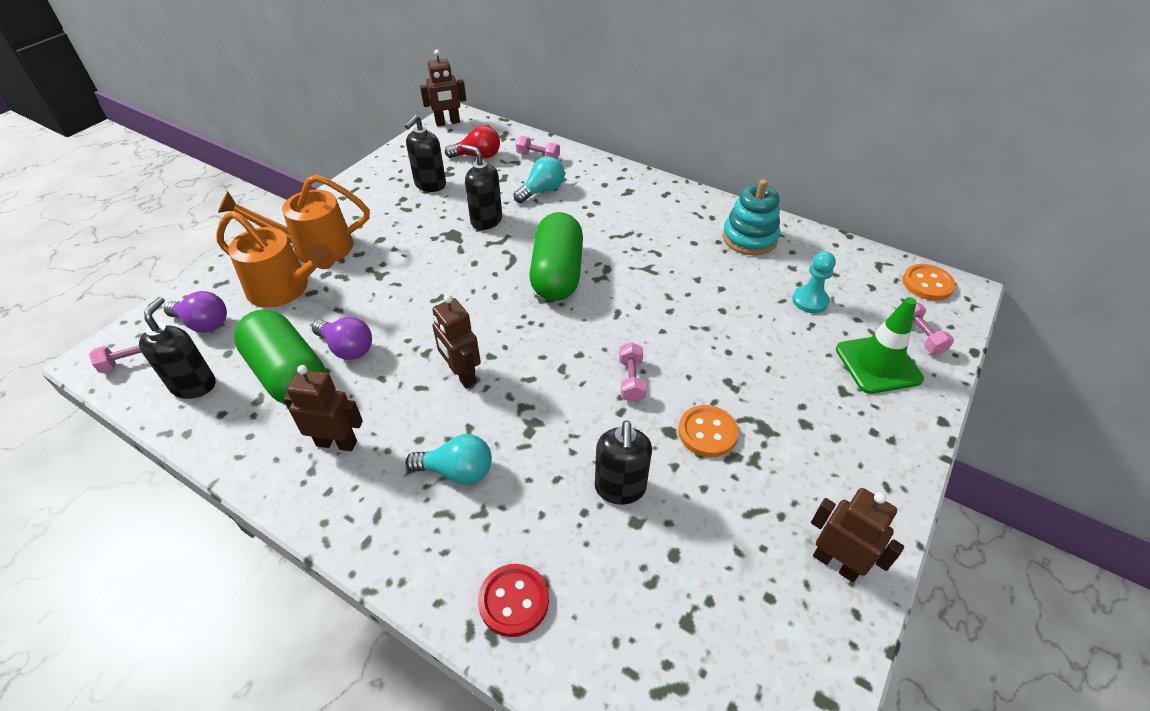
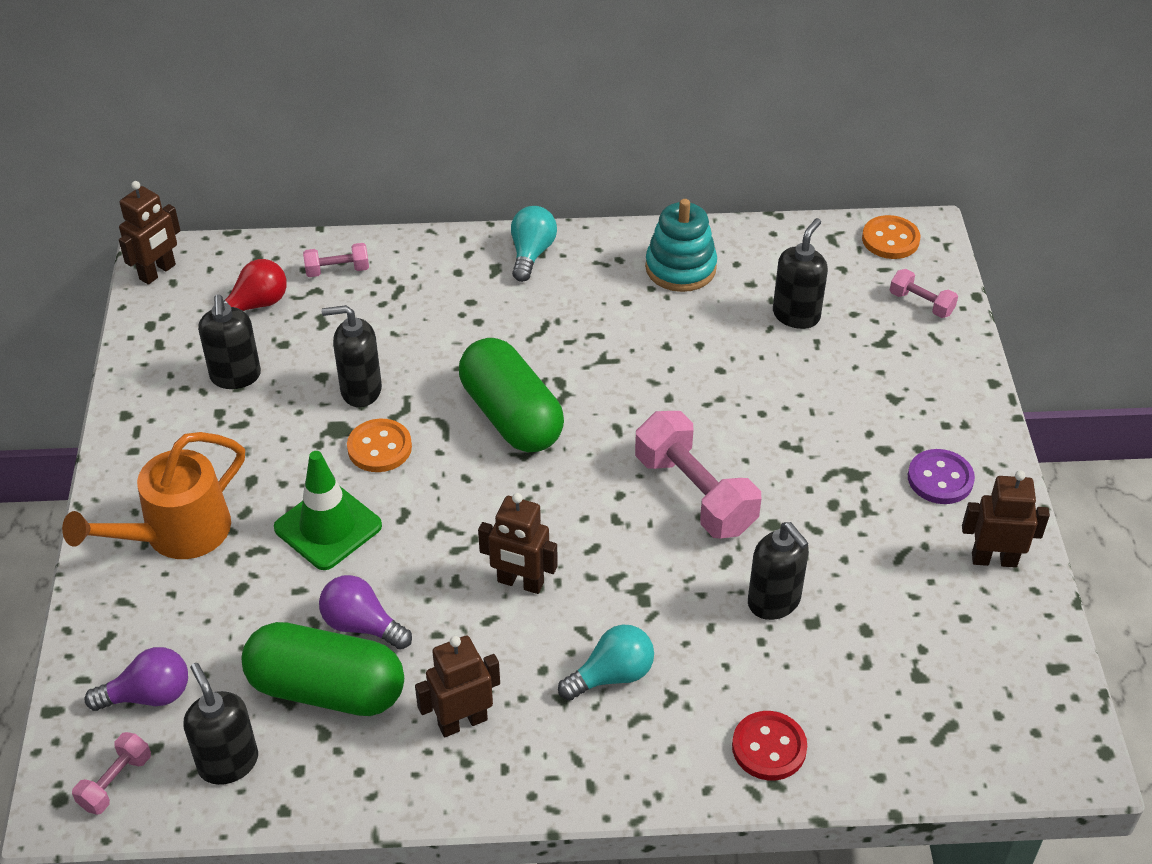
camera: 35 degrees left, 0 degrees up
orange watering can [216,211,335,308] -> none
purple light bulb [312,317,372,360] -> purple light bulb turned 150 degrees counterclockwise [319,575,412,649]
turquoise light bulb [514,156,565,203] -> turquoise light bulb moved to [511,206,557,282]
pink dumbbell [619,342,646,402] -> pink dumbbell [635,411,761,539], size x1.99
orange button [678,405,738,457] -> orange button moved to [347,419,412,472]
turquoise pawn [792,251,836,313] -> black soap dispenser [773,218,828,329]
green traffic cone [836,297,924,394] -> green traffic cone moved to [274,451,382,570]
none -> purple button [908,449,975,504]

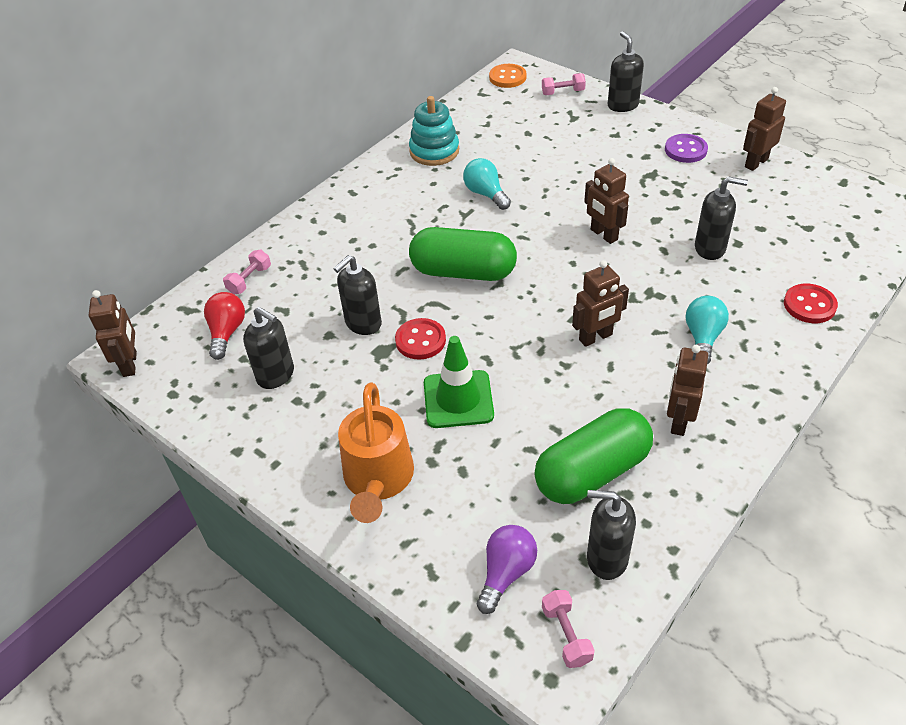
camera: 45 degrees left, 0 degrees up
purple light bulb [319,575,412,649] -> none
orange button [347,419,412,472] -> red button [395,318,446,359]
turquoise light bulb [511,206,557,282] -> turquoise light bulb moved to [463,158,511,210]
pink dumbbell [635,411,761,539] -> brown robot [584,158,629,244]
black soap dispenser [773,218,828,329] -> black soap dispenser moved to [608,31,644,112]

